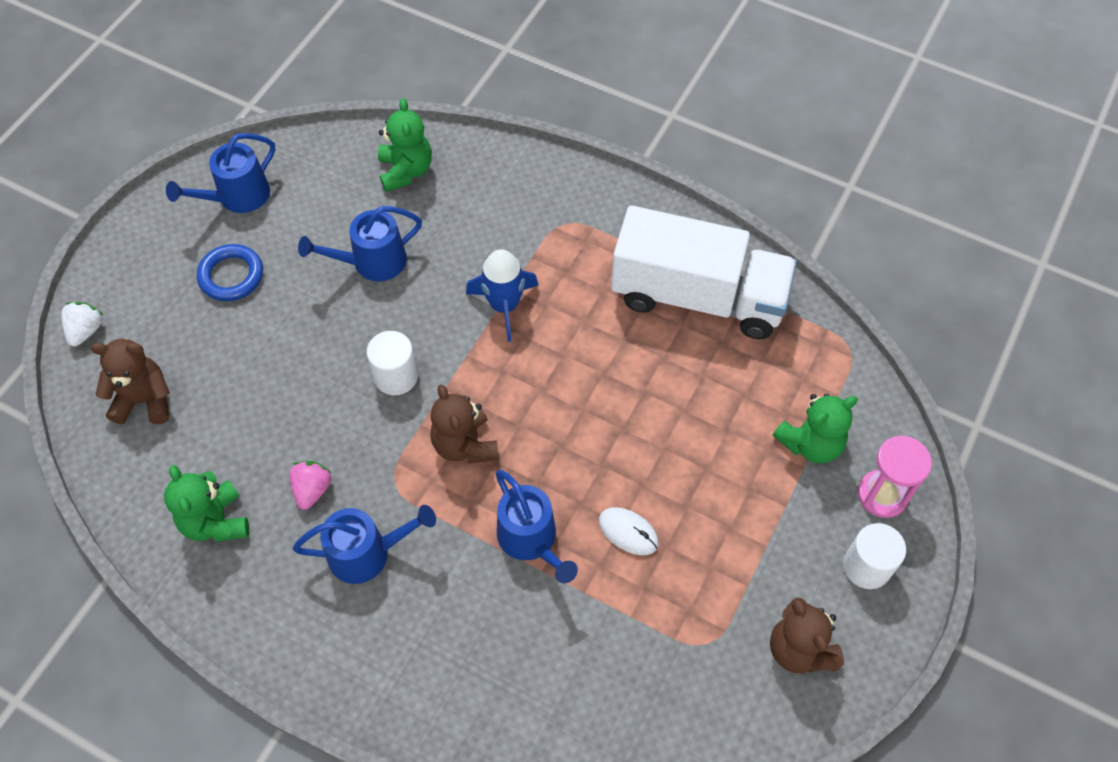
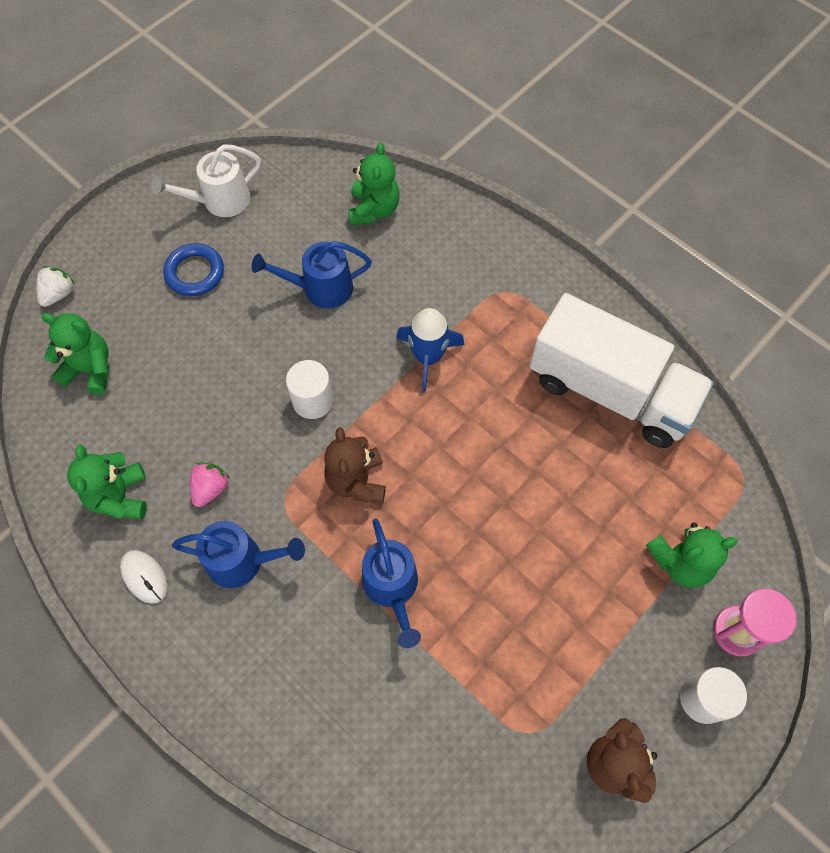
camera: 15 degrees right, 5 degrees up
brown teddy bear [91,339,170,424] -> green teddy bear [41,313,109,395]
blue watering can [166,133,276,213] -> white watering can [151,144,261,217]
white mouse [599,507,659,555] -> white mouse moved to [120,550,168,604]

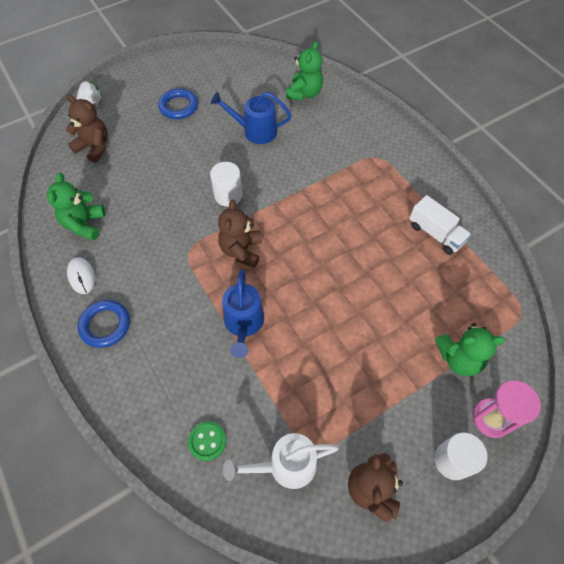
camera: 15 degrees right, 5 degrees down
green teddy bear [41,313,109,395] -> brown teddy bear [66,94,108,163]
white watering can [151,144,261,217] -> white watering can moved to [223,433,339,489]
blue watering can [172,521,305,588] -> none
pink strawberry [190,463,230,507] -> none
blue rocket [396,308,464,393] -> none
white truck [530,293,714,448] -> white truck [409,195,471,255], size x0.49
none -> blue ring [78,300,130,348]
none -> green button [188,421,226,461]

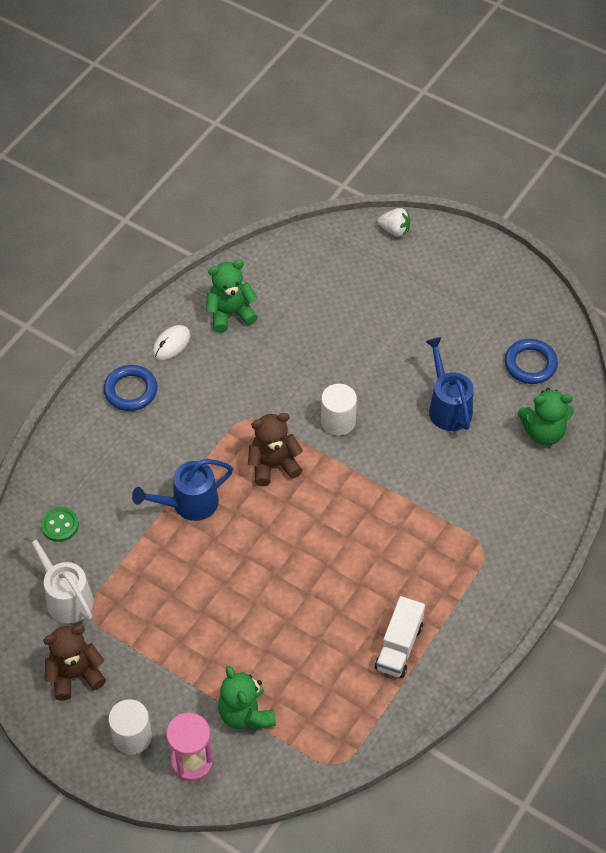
camera: 65 degrees right, 5 degrees down
brown teddy bear [66,94,108,163] -> none
blue ring [158,88,198,119] -> blue ring moved to [504,339,558,384]

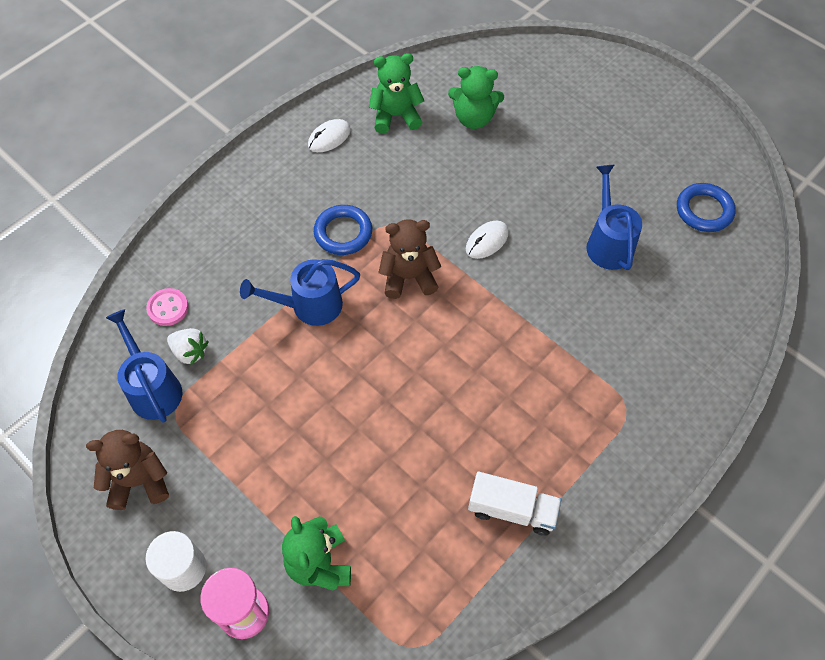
camera: 10 degrees right, 5 degrees up
white watering can [22,529,94,624] -> blue watering can [106,309,182,422]
green button [41,507,79,542] -> pink button [146,288,189,326]
blue ring [103,365,157,411] -> blue ring moved to [314,205,372,255]
white cylinder [321,384,357,436] -> white mouse [466,221,509,259]
white truck [375,596,425,678] -> white truck turned 105 degrees counterclockwise [468,472,562,536]
white strawberry [377,208,410,237] -> white strawberry moved to [167,328,209,365]
green teddy bear [518,388,574,445] -> green teddy bear moved to [448,66,504,129]

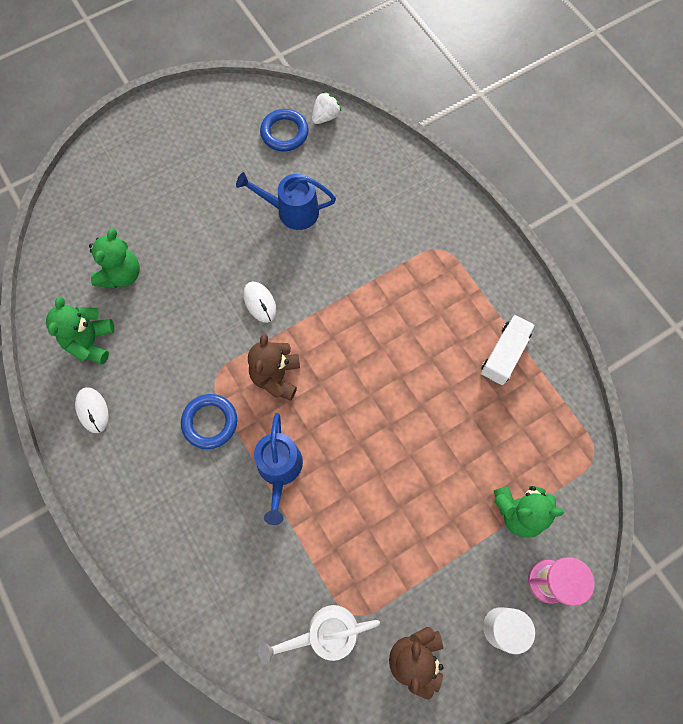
camera: 75 degrees left, 10 degrees up
blue watering can [106,309,182,422] -> white watering can [258,605,380,664]
pink button [146,288,189,326] -> none
white strawberry [167,328,209,365] -> white strawberry moved to [312,92,341,124]

